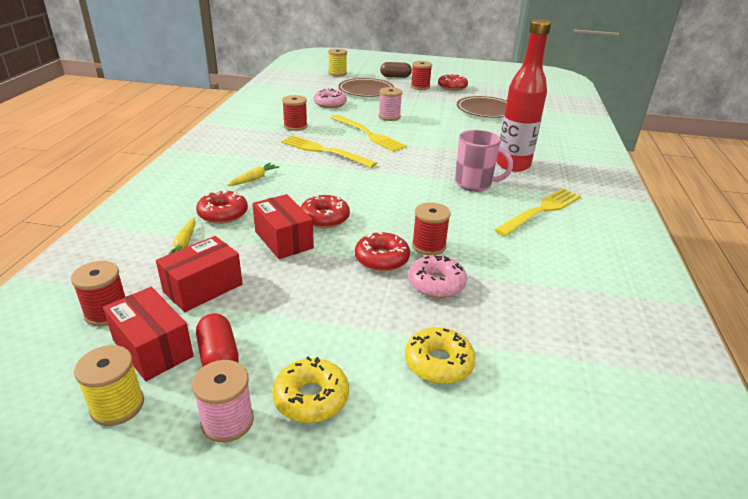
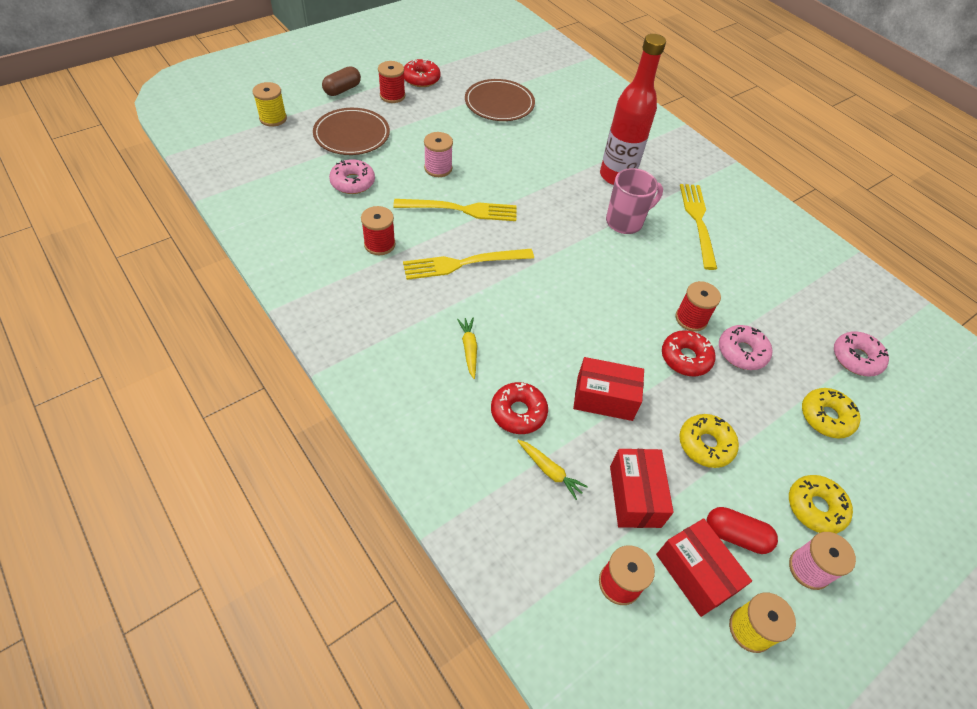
camera: 50 degrees left, 20 degrees up
red box [103,287,194,381] -> red box turned 60 degrees clockwise [656,519,752,617]
red donut [301,195,350,228] -> none
none -> yellow donut [680,414,739,468]
none -> pink donut [834,331,889,376]

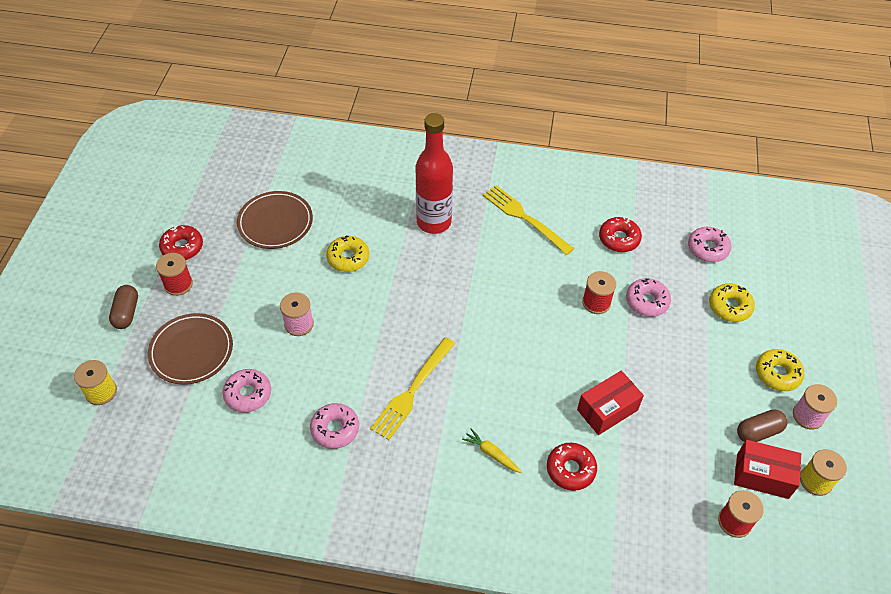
camera: 40 degrees left, 0 degrees up
red spool [361,206,396,255] -> pink donut [310,403,359,449]
yellow fork [393,199,517,221] -> none
yellow carrot [517,440,588,500] -> none
pink mug [606,168,663,234] -> none
red box [610,449,674,528] -> none
red donut [662,330,716,376] -> red donut moved to [599,217,642,252]
yellow donut [680,414,739,468] -> yellow donut moved to [326,236,369,272]
red capsule [706,507,778,554] -> brown capsule [737,409,788,442]

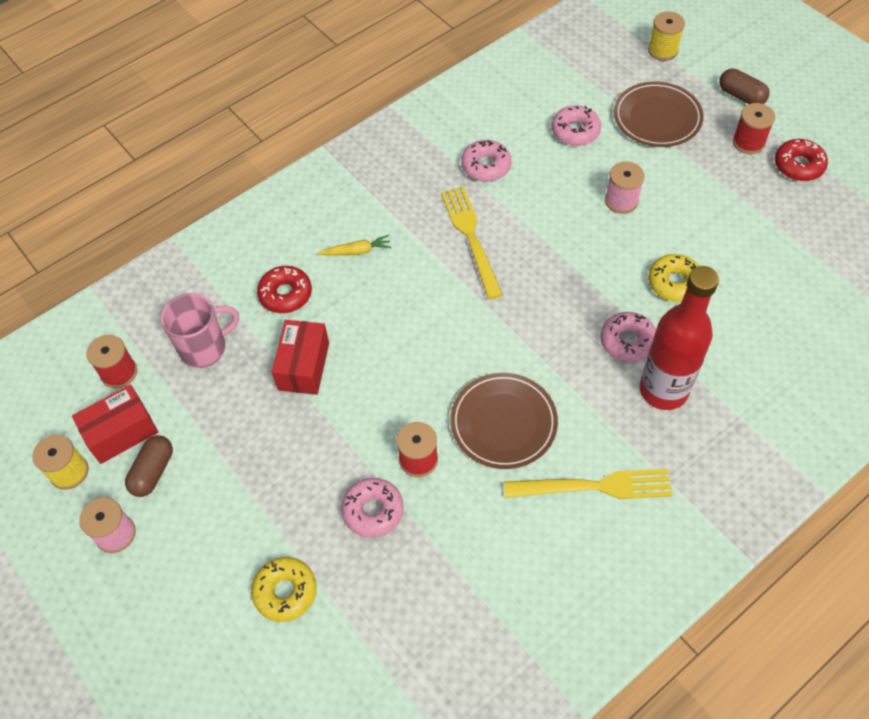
camera: 135 degrees right, 5 degrees up
brown plate [237,191,313,249] -> brown plate moved to [450,373,558,469]
red donut [599,217,642,252] -> none
pink donut [688,227,732,262] -> pink donut moved to [600,312,656,363]
yellow donut [756,349,804,391] -> none
none -> pink mug [161,293,239,368]

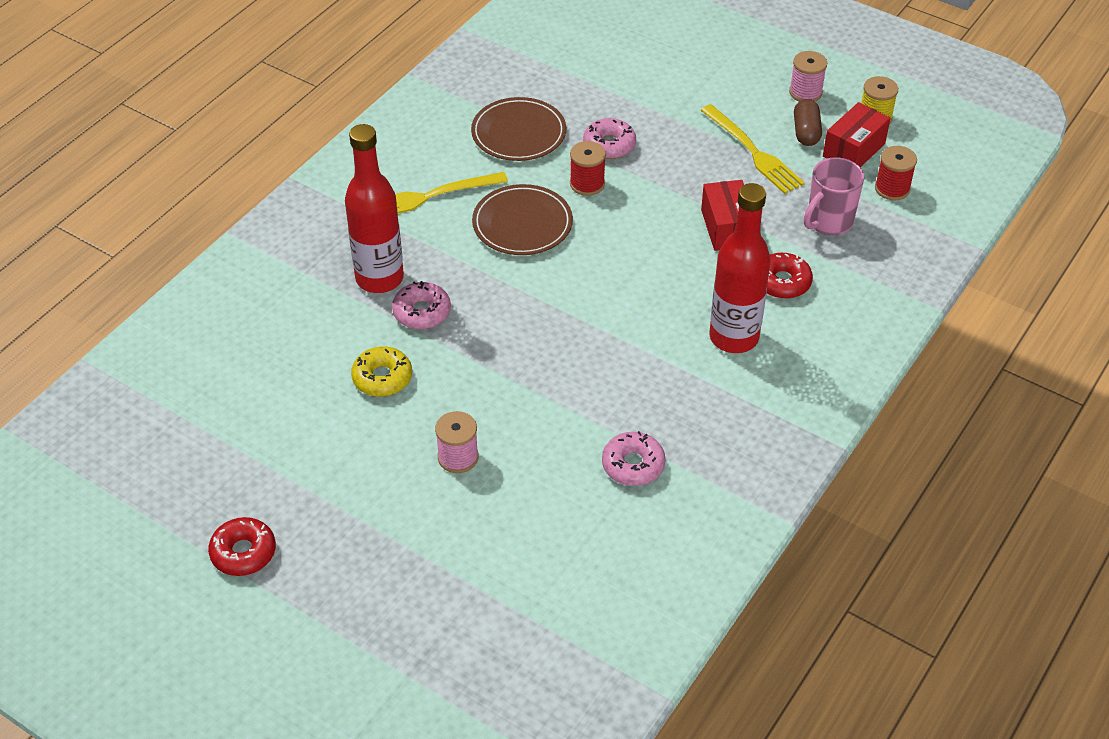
camera: 160 degrees right, 10 degrees down
yellow donut [251,557,317,622] -> none
yellow carrot [318,235,392,255] -> red bottle [709,183,771,353]
yellow fork [441,186,503,299] -> yellow fork moved to [700,104,805,194]
pink donut [552,105,601,146] -> none
brown plate [614,82,704,147] -> brown plate moved to [471,97,566,161]
yellow spool [648,12,685,61] -> none
brown capsule [719,68,770,104] -> none
red spool [732,103,775,154] -> none

